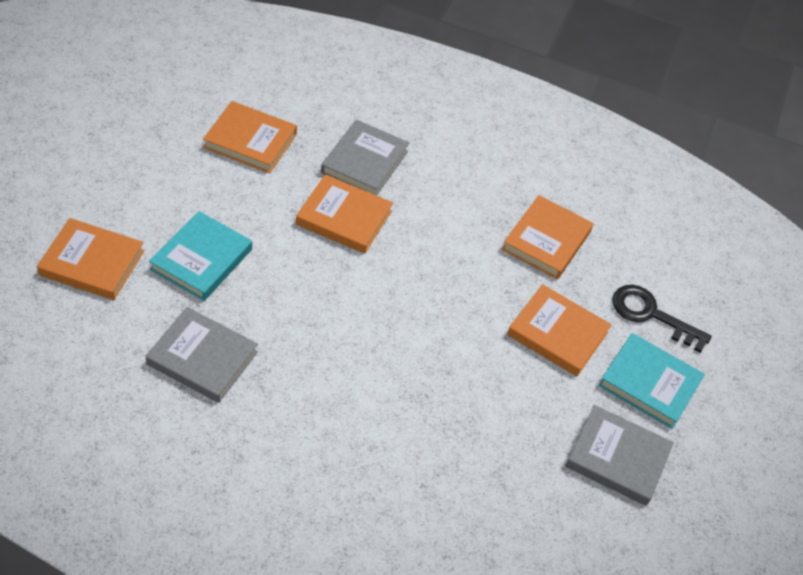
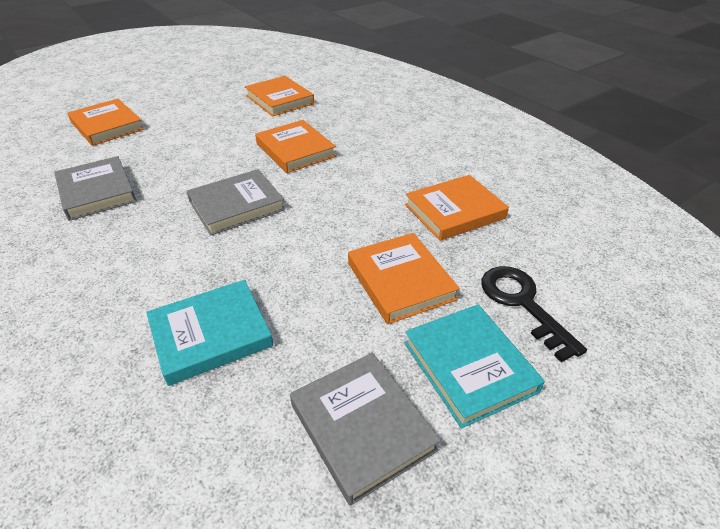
camera: 40 degrees right, 10 degrees down
turquoise book [149,211,252,301] -> turquoise book moved to [146,280,273,386]
grey book [321,120,409,195] -> grey book moved to [186,169,285,236]

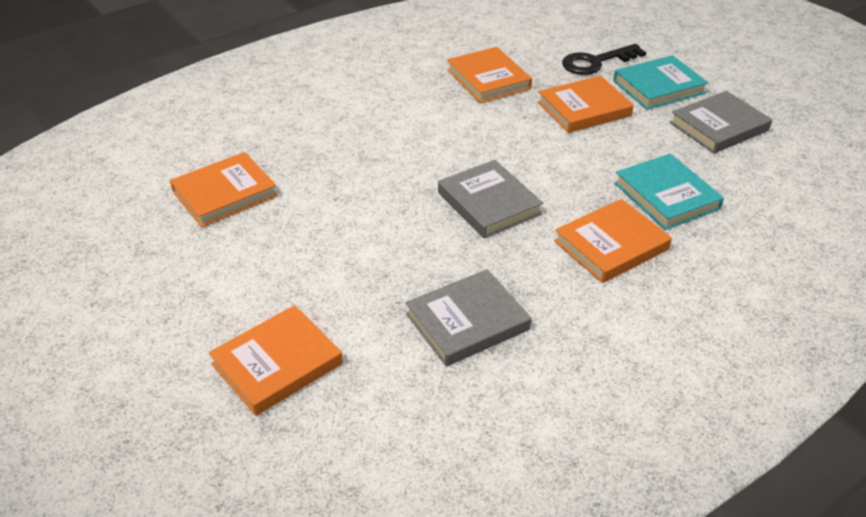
camera: 90 degrees left, 0 degrees up
orange book [255,120,336,173] -> orange book moved to [554,199,672,283]

